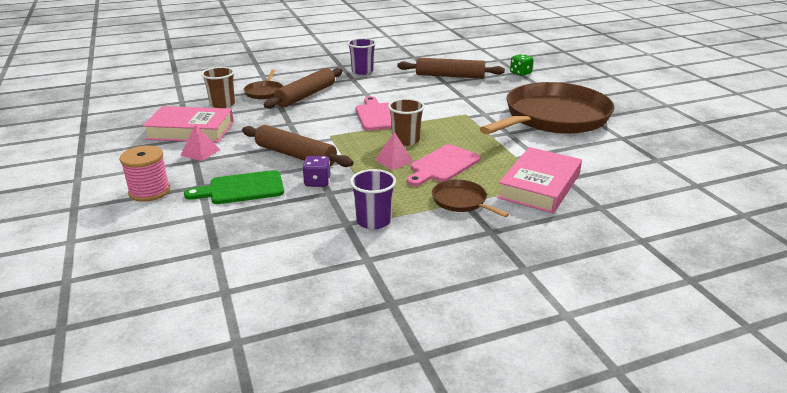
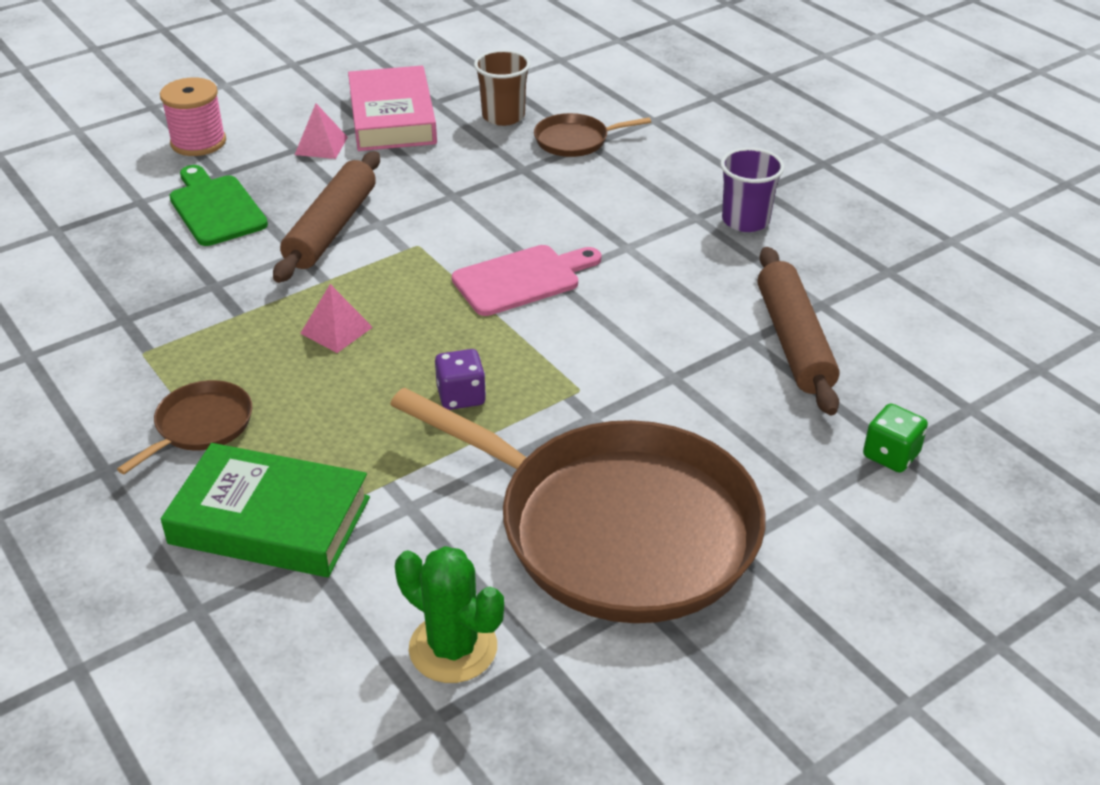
camera: 75 degrees right, 10 degrees up
brown rolling pin [264,68,343,108] -> none
purple dice [303,156,331,187] -> purple dice moved to [435,349,486,410]
purple cup [350,169,396,229] -> none
brown cup [388,98,425,146] -> none
pink cutting board [407,144,480,186] -> none
pink book [497,147,582,213] -> green book [161,443,370,577]
none -> green cactus [395,546,504,683]

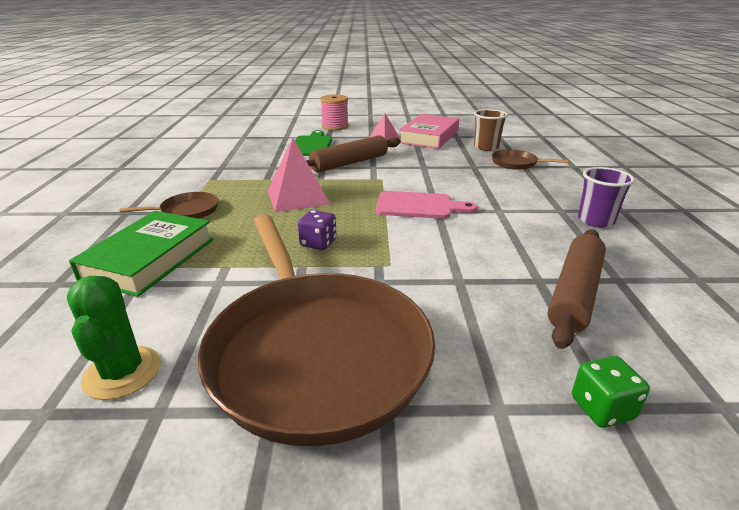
camera: 35 degrees right, 10 degrees down
green book [161,443,370,577] -> green book turned 60 degrees clockwise [69,211,213,297]
pink pyramid [300,284,373,353] -> pink pyramid [268,138,331,212], size x1.77

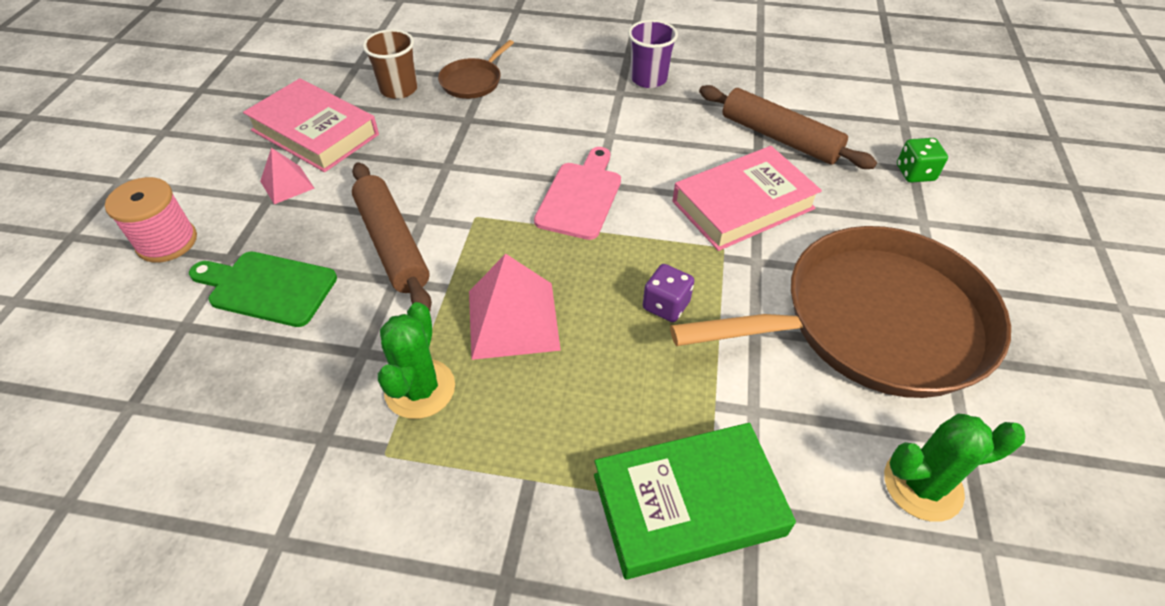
camera: 80 degrees left, 20 degrees up
green book [69,211,213,297] -> green book turned 45 degrees counterclockwise [594,423,796,579]
brown pan [120,192,219,219] -> none
none -> green cactus [378,302,455,419]
none -> pink book [672,146,822,251]

